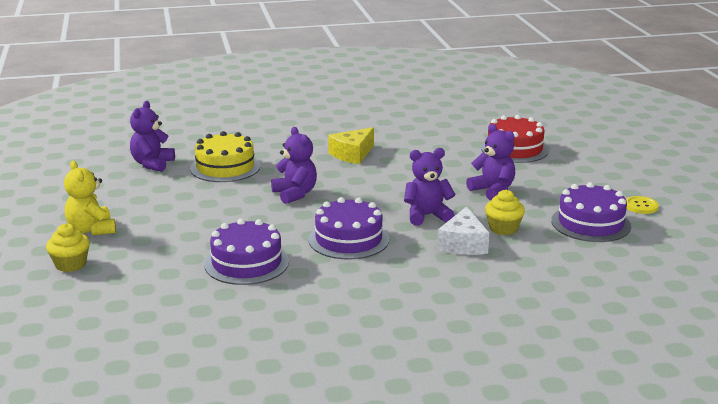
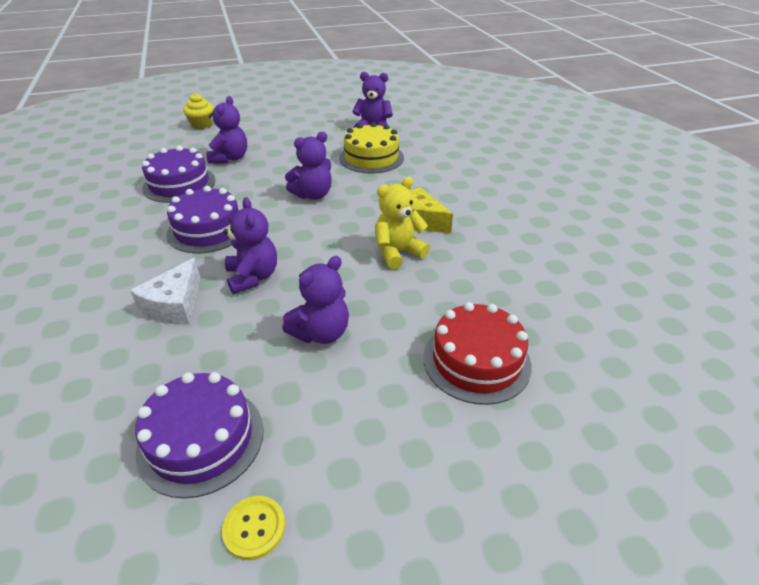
camera: 85 degrees right, 15 degrees up
yellow teddy bear [64,160,116,235] -> yellow teddy bear moved to [375,177,430,269]
white cheese [437,206,489,255] -> white cheese turned 75 degrees counterclockwise [130,258,201,324]
yellow cupcake [485,190,525,235] -> none
none -> purple teddy bear [207,96,247,164]

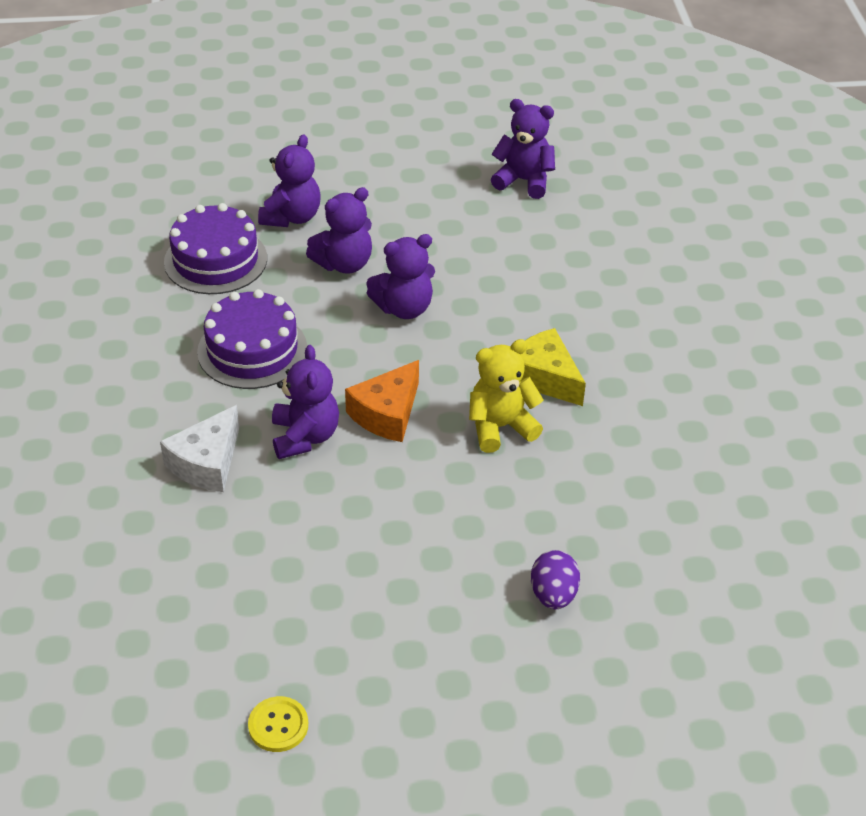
camera: 10 degrees right, 5 degrees up
purple cake [135,372,264,498] -> none
yellow cupcake [183,93,214,129] -> none
purple teddy bear [282,256,349,344] -> purple teddy bear moved to [306,187,372,274]
yellow cake [339,122,404,173] -> none
red cake [424,302,532,405] -> purple egg [531,550,580,609]
none -> orange cheese [345,360,419,442]

